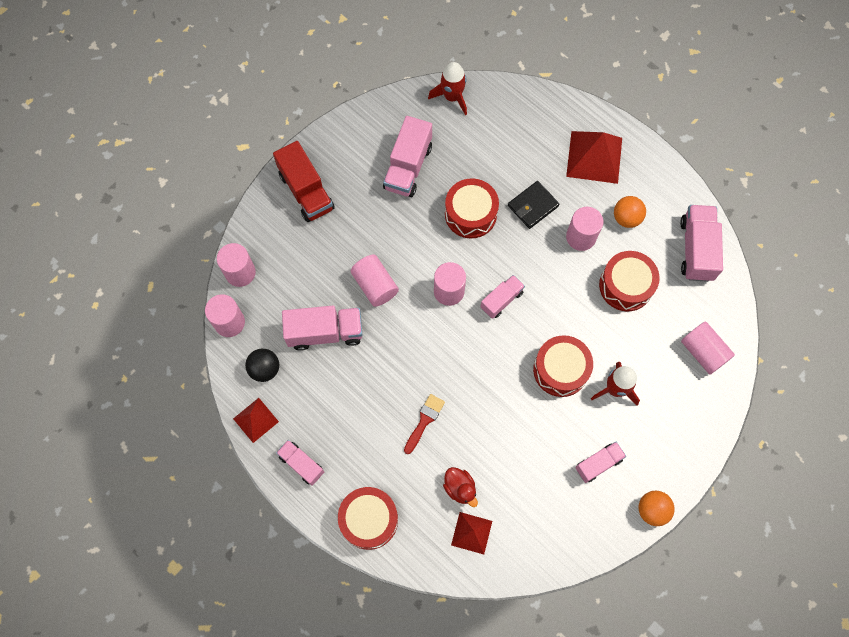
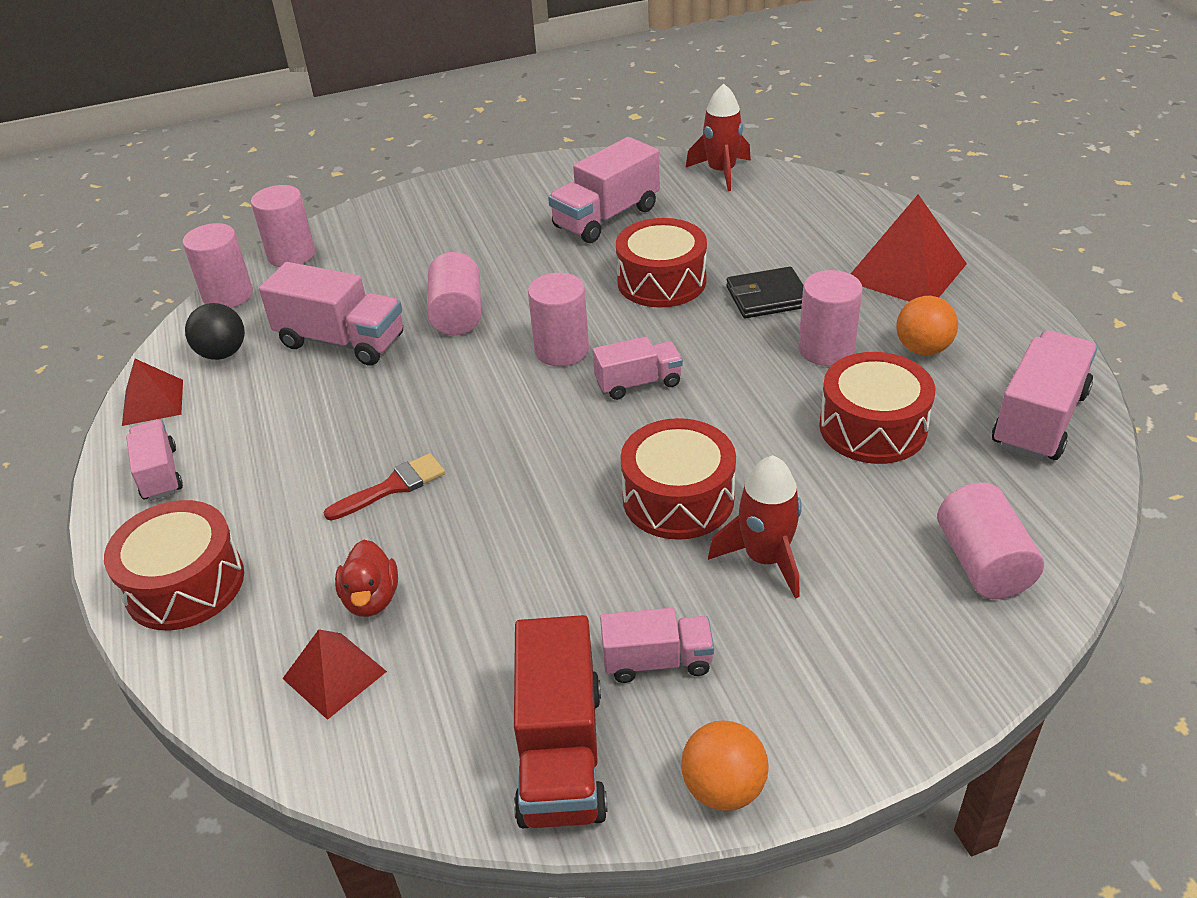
camera: 30 degrees right, 30 degrees down
red truck [273,141,335,222] -> red truck moved to [514,615,608,828]

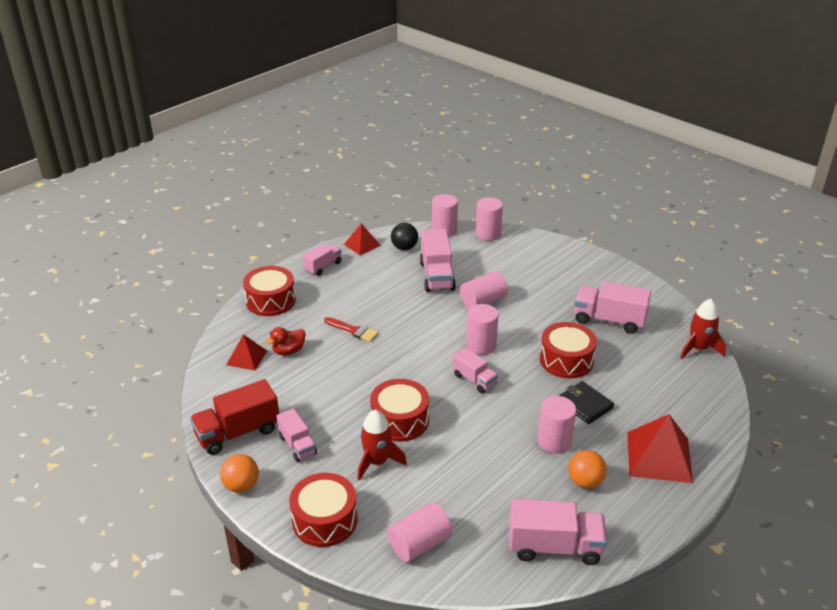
camera: 60 degrees right, 5 degrees down
red drum [819,352,935,464] -> red drum moved to [289,473,358,547]

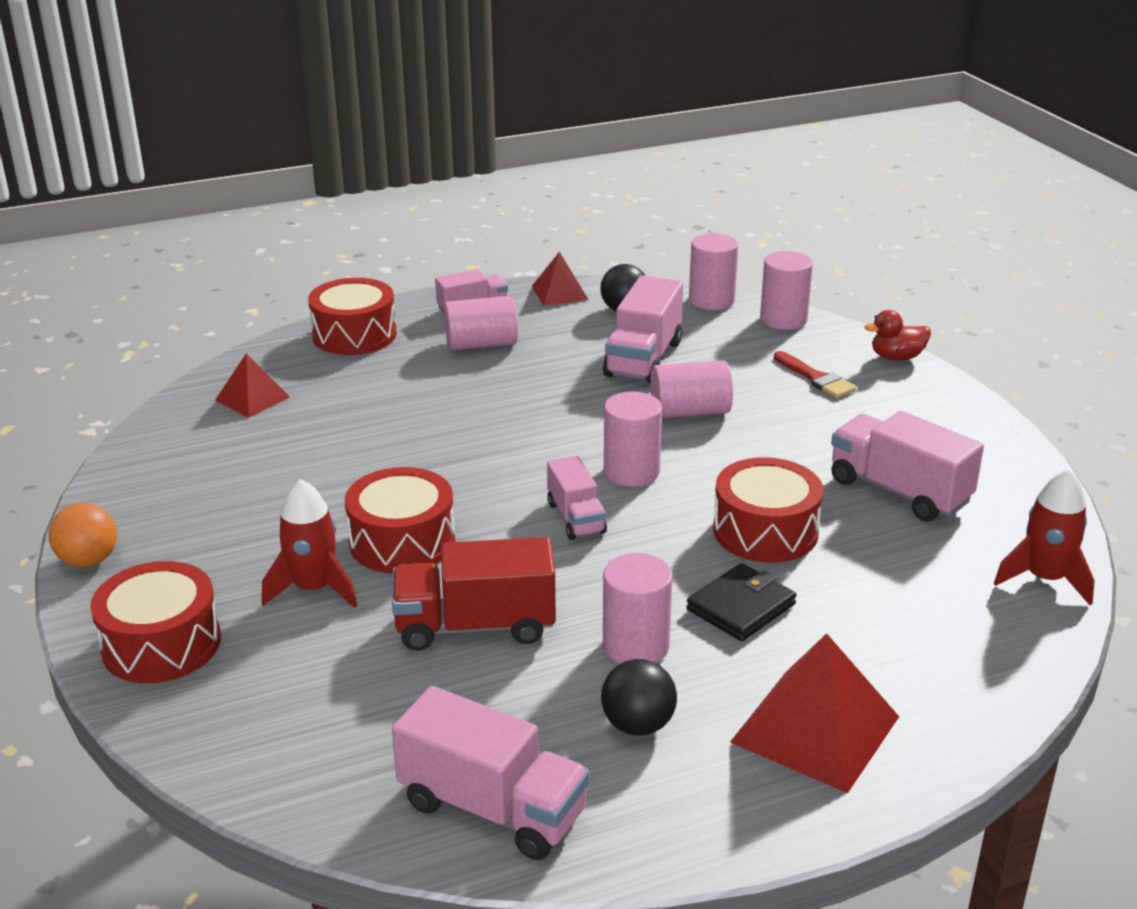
camera: 25 degrees right, 5 degrees down
red truck [190,379,279,455] -> red truck moved to [392,537,556,651]
red duck [266,327,306,355] -> red duck moved to [865,310,931,361]
pink truck [277,408,317,462] -> none
red brush [324,317,379,342] -> red brush moved to [774,351,856,398]
pink cylinder [387,502,452,562] -> pink cylinder moved to [444,296,518,351]
black wallet [559,381,614,424] -> black wallet turned 60 degrees clockwise [687,563,797,641]
orange ball [568,450,607,488] -> black ball [601,659,677,736]

